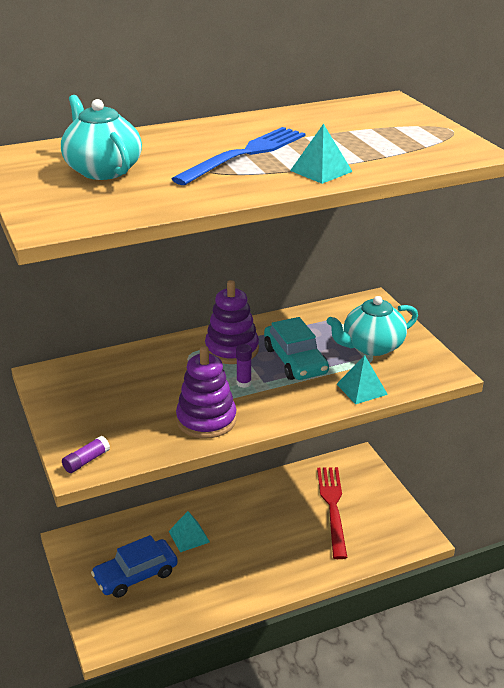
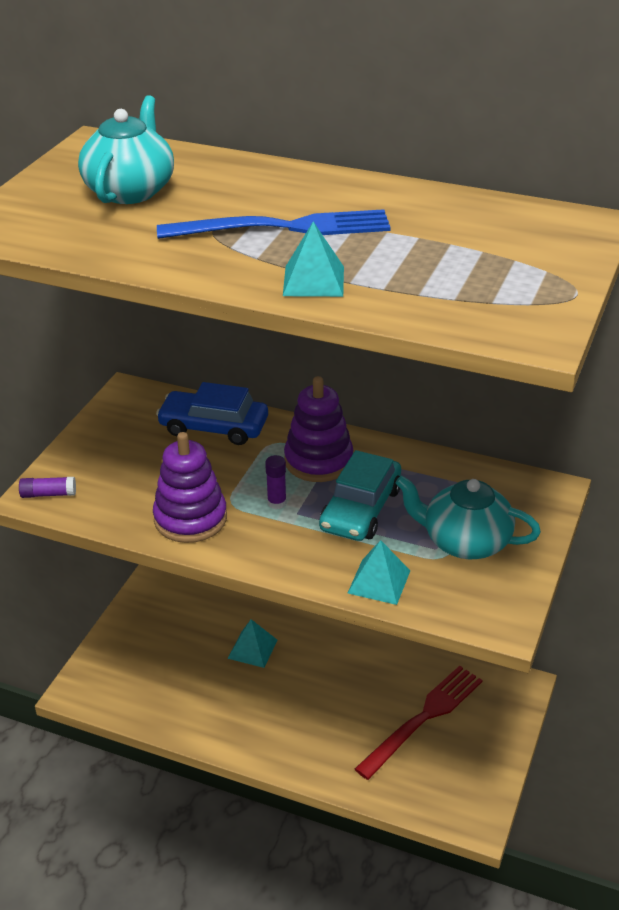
camera: 45 degrees right, 5 degrees up
blue car [91,535,178,598] -> blue car moved to [156,382,268,445]

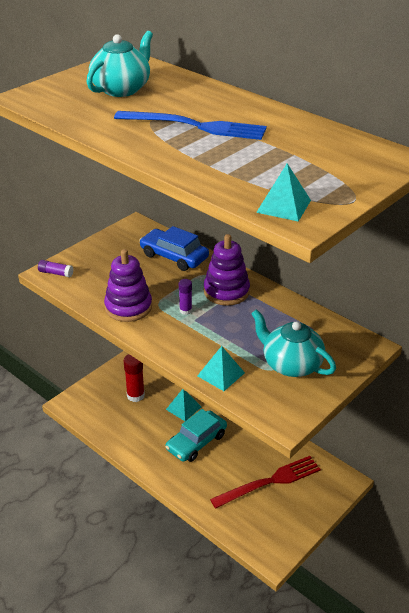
camera: 20 degrees right, 0 degrees up
turquoise pyramid [283,222,344,297] -> turquoise pyramid moved to [256,163,311,221]
turquoise car [319,450,401,541] -> turquoise car moved to [165,409,227,462]
none -> red glue stick [124,354,145,402]

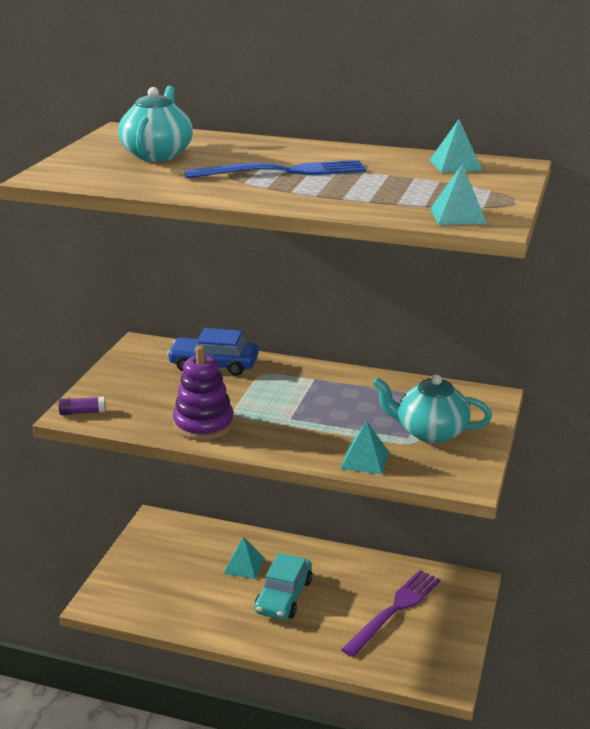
camera: 25 degrees left, 10 degrees down
red glue stick [124,354,145,402] -> none
purple glue stick [179,279,192,315] -> none
purple stacking toy [204,234,250,306] -> none
red fork [210,456,321,509] -> purple fork [341,570,441,657]
none -> turquoise pyramid [430,119,482,173]

